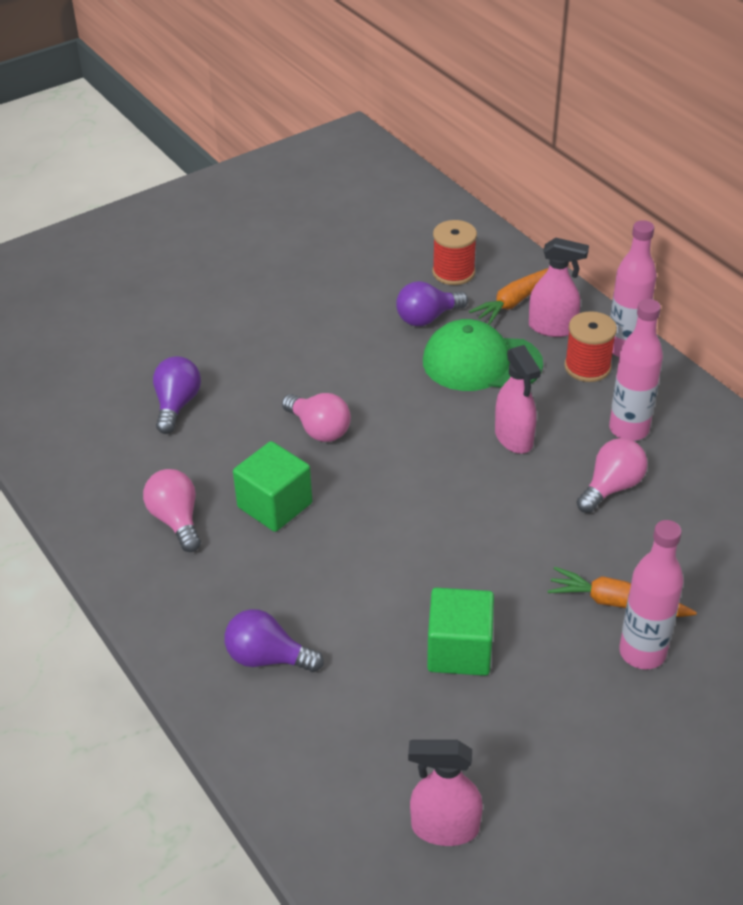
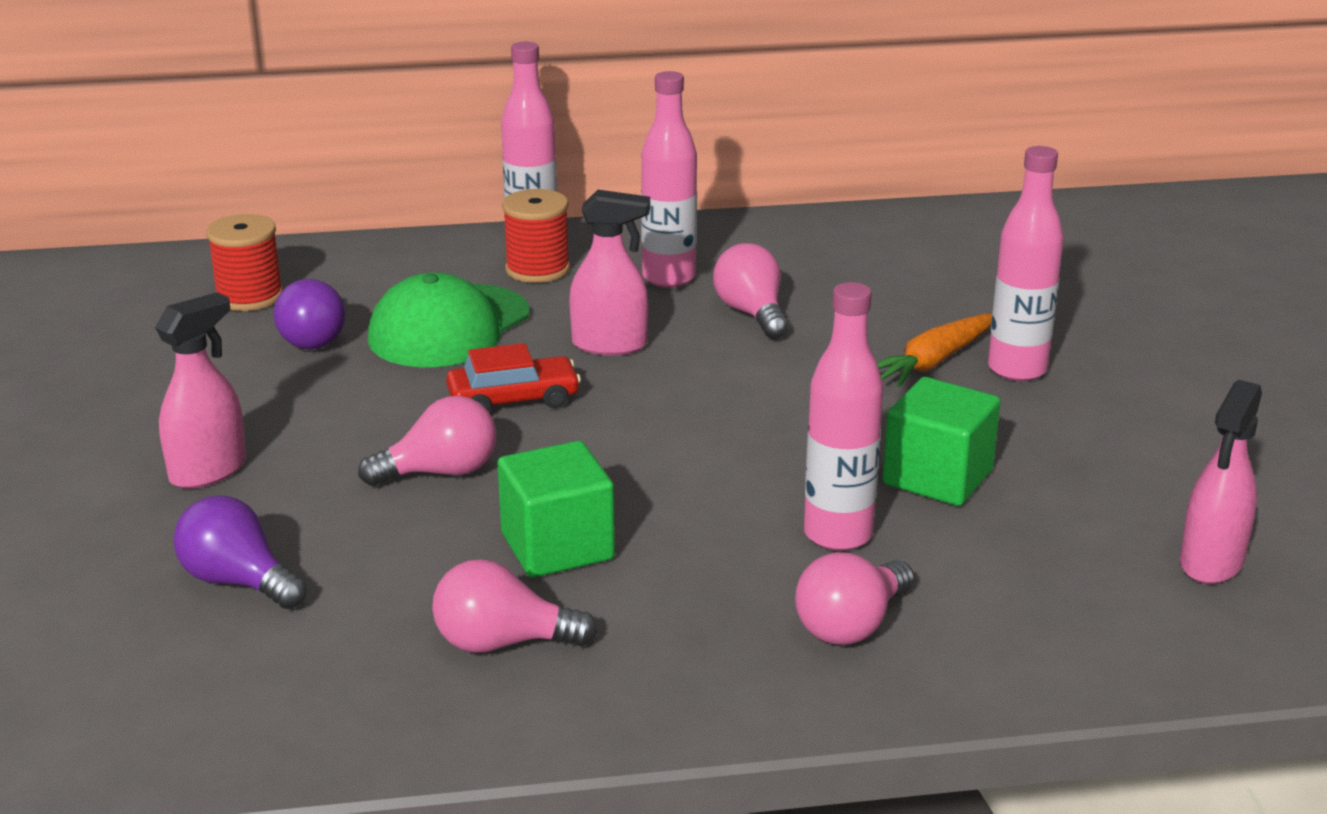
camera: 65 degrees left, 15 degrees down
purple light bulb [224,609,324,672] -> pink light bulb [795,552,914,645]
orange carrot [469,268,549,325] -> none
pink spray bottle [529,238,589,337] -> pink spray bottle moved to [155,292,246,489]
none -> red car [446,343,581,412]
none -> pink bottle [804,282,883,551]

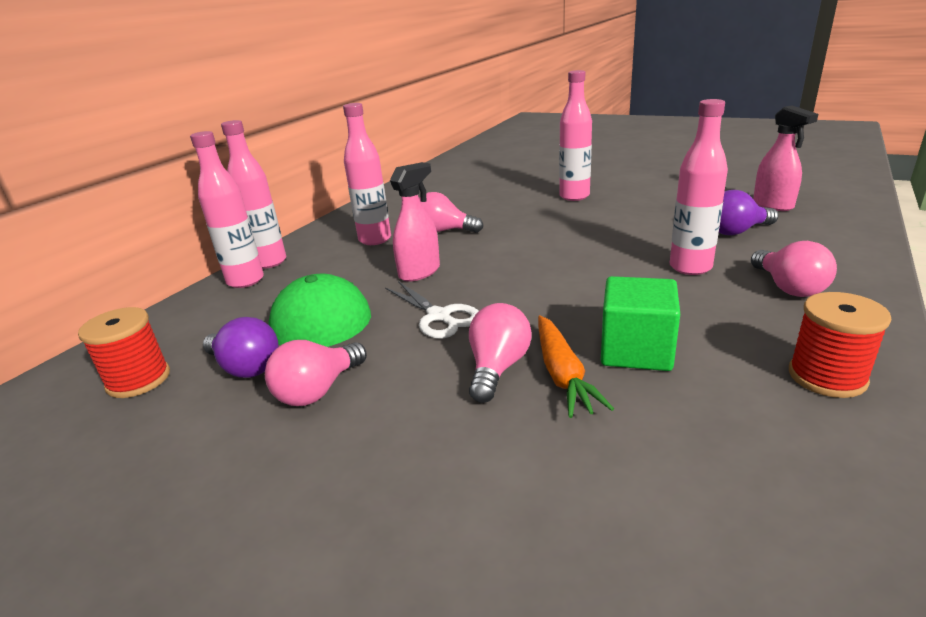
camera: 50 degrees left, 0 degrees up
pink spray bottle [155,292,246,489] -> none
purple light bulb [173,495,307,609] -> purple light bulb moved to [719,190,779,235]
pink light bulb [432,559,597,653] -> pink light bulb moved to [265,340,367,406]
red car [446,343,581,412] -> white scissors [385,281,479,338]
red spool [502,189,570,283] -> red spool moved to [789,292,892,398]
orange carrot [877,313,992,387] -> orange carrot moved to [538,315,614,418]
green cube [883,377,1000,506] -> none
none -> pink bottle [190,131,264,288]

